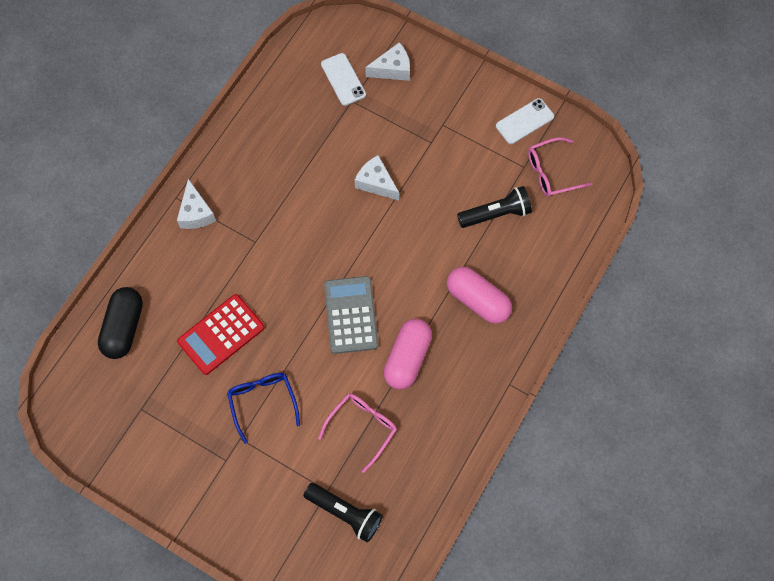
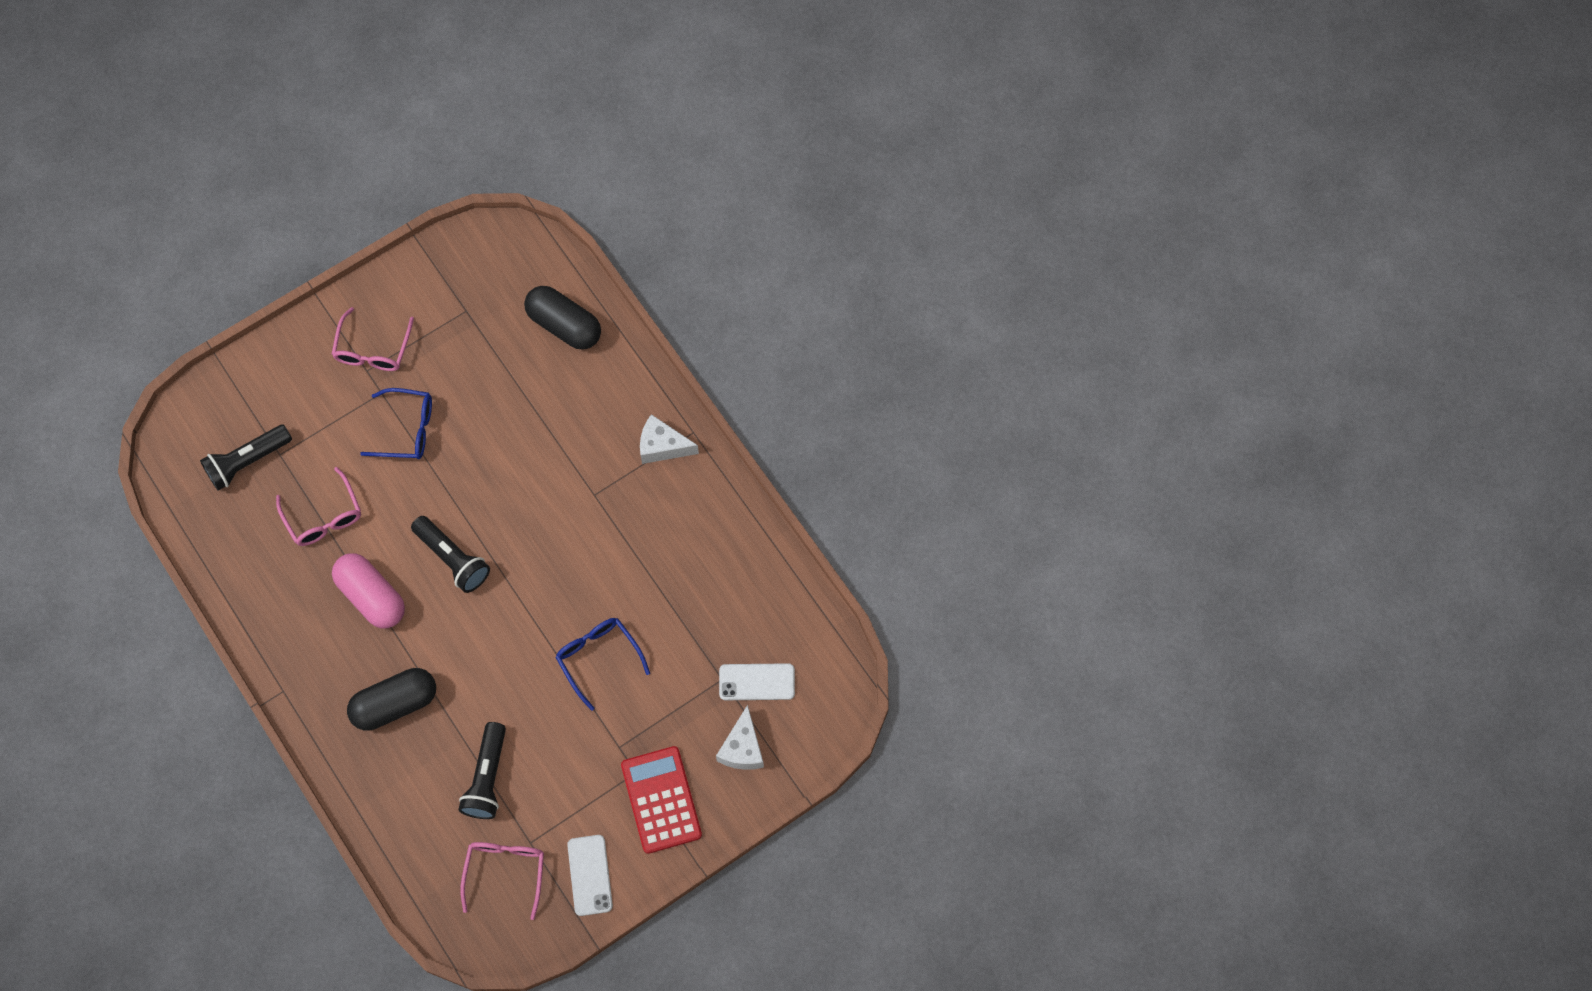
camera: 115 degrees right, 0 degrees up
red calculator [177,294,265,375] -> red calculator moved to [621,746,702,854]
grey calculator [324,276,378,354] -> black flashlight [411,516,490,593]
white cheese [355,155,399,200] -> blue glasses [555,618,650,711]
pink capsule [447,267,512,324] -> black capsule [347,668,436,731]
none -> pink glasses [332,307,414,371]

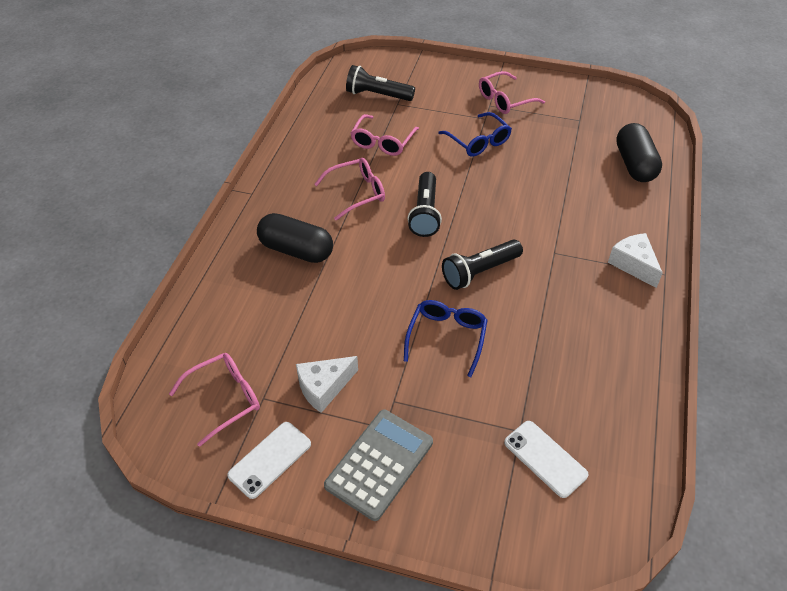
camera: 50 degrees right, 20 degrees down
pink capsule [332,553,405,628] -> pink glasses [314,158,385,220]
black flashlight [459,722,506,819] -> black flashlight moved to [442,239,523,290]
red calculator [621,746,702,854] -> grey calculator [324,410,433,521]
white cheese [716,705,764,770] -> white cheese moved to [296,356,358,413]

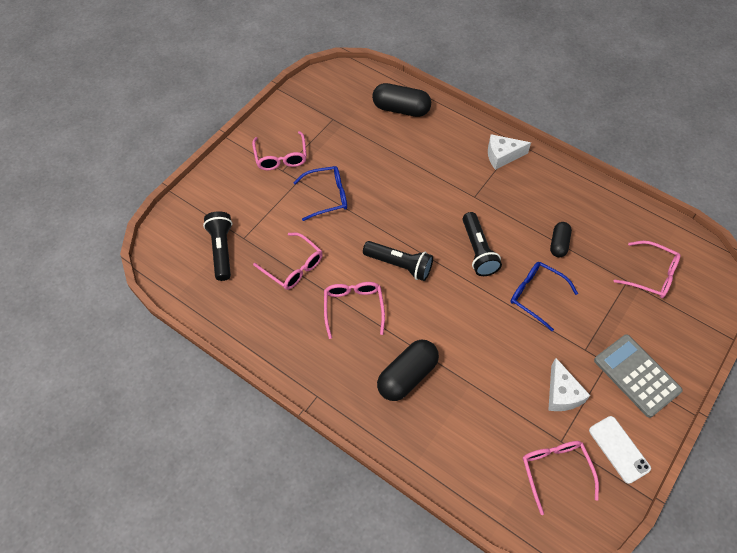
camera: 70 degrees left, 10 degrees up
black flashlight [346,65,415,101] -> black flashlight turned 135 degrees clockwise [203,211,232,281]
white phone [504,421,588,498] -> pink glasses [614,241,681,298]
none -> black capsule [550,222,572,257]

